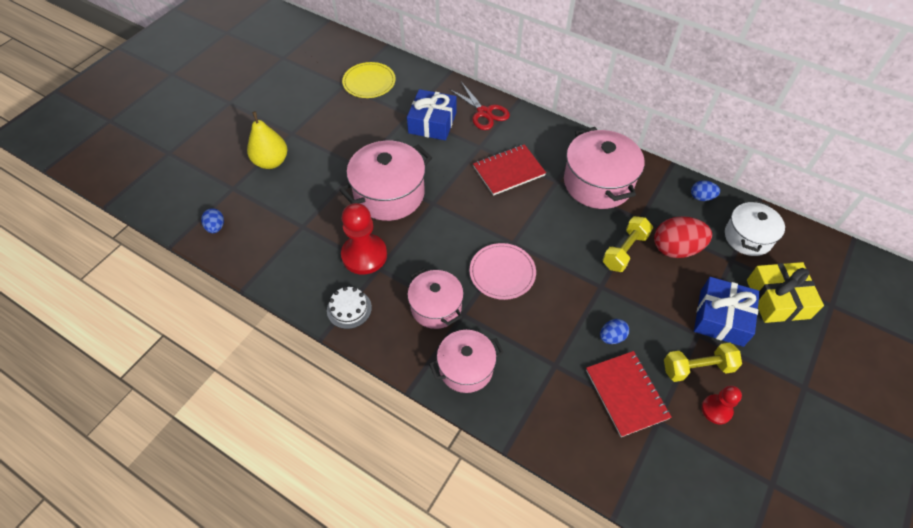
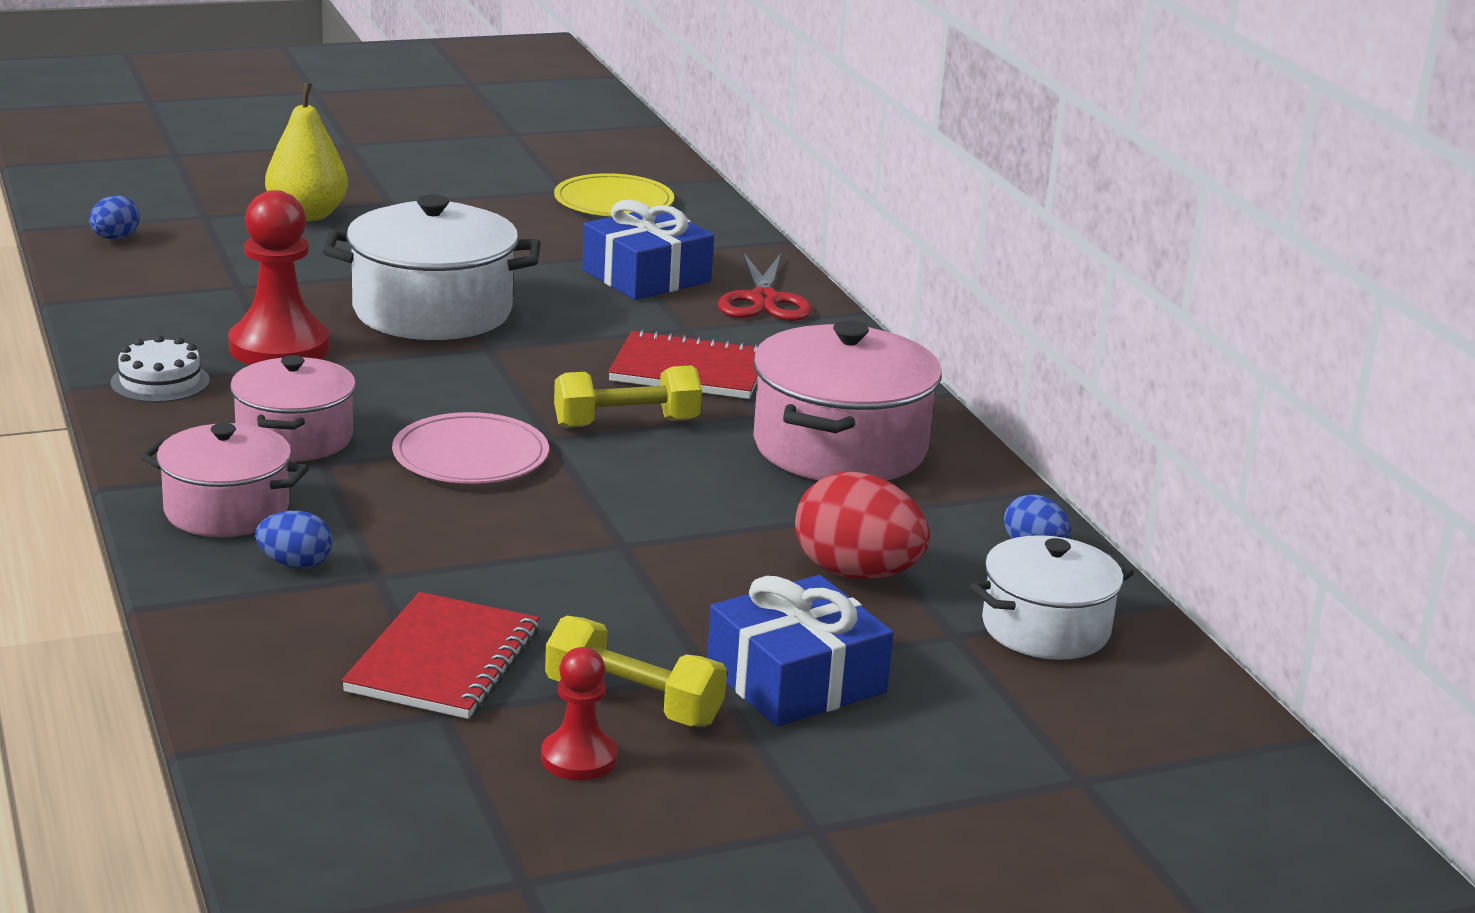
camera: 35 degrees right, 30 degrees down
pink pot [339,141,432,221] -> white pot [323,195,541,340]
blue egg [600,319,629,344] -> blue egg moved to [255,511,332,569]
yellow dumbbell [603,216,653,272] -> yellow dumbbell moved to [554,365,702,428]
yellow gift [747,262,824,323] -> none

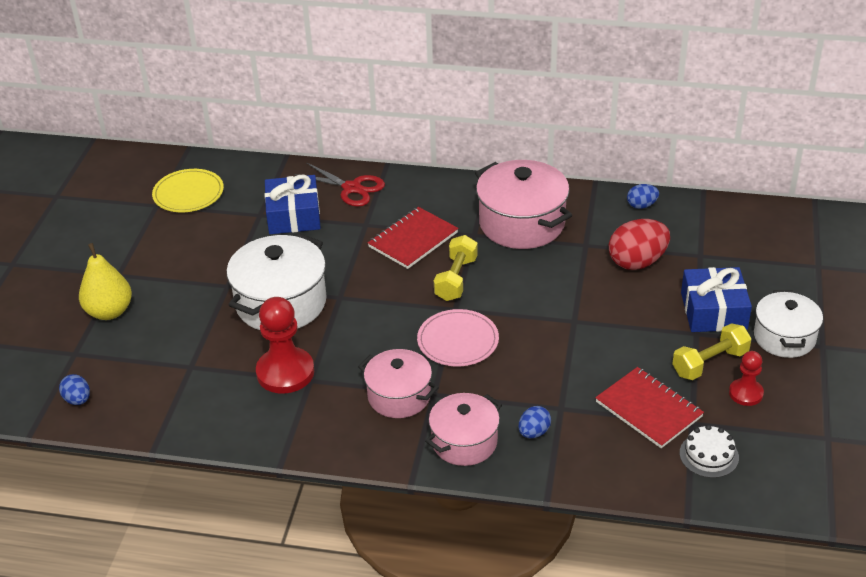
camera: 55 degrees left, 15 degrees up
white cake [110,335,210,403] -> white cake moved to [680,425,739,478]
white pot [970,535,1134,660] -> white pot moved to [754,290,823,358]

